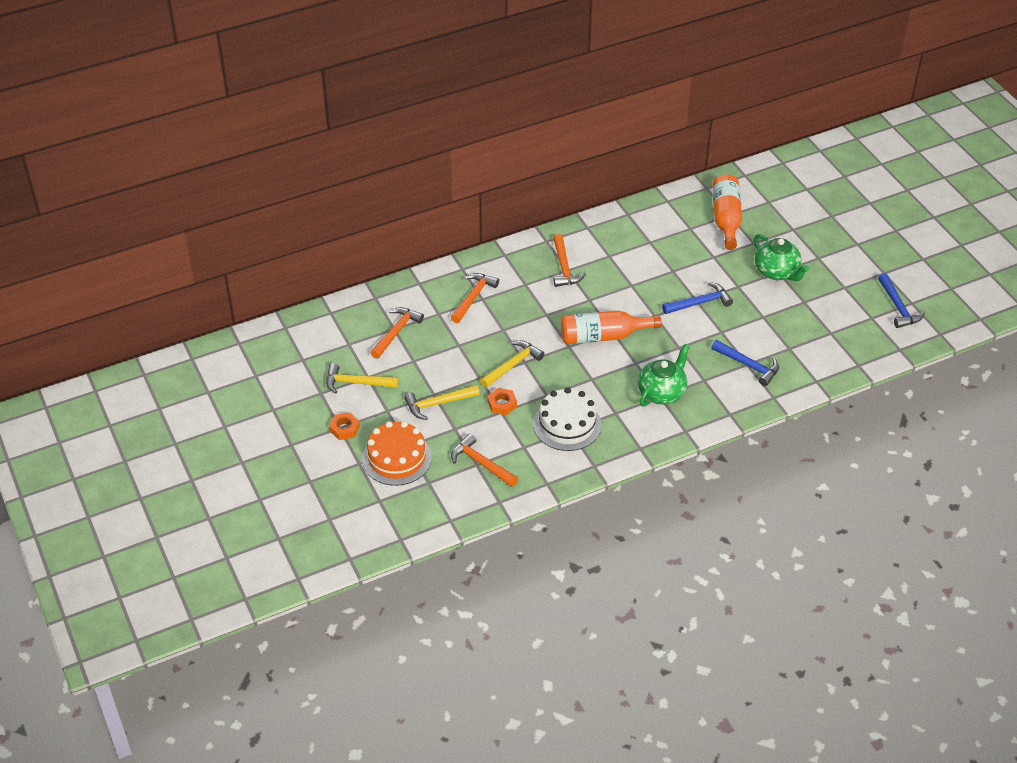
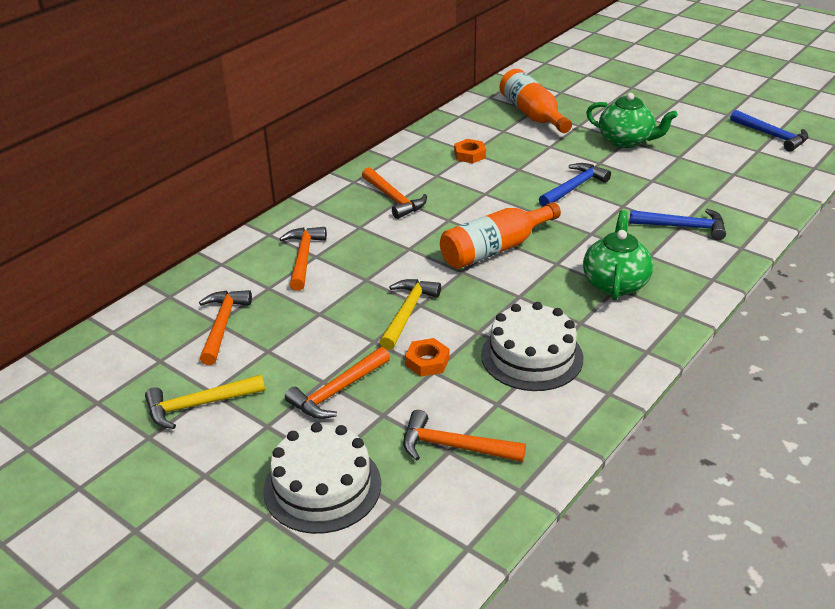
camera: 25 degrees left, 10 degrees down
orange nut [329,413,360,440] -> orange nut moved to [454,139,486,163]
orange cake [362,421,432,486] -> white cake [263,422,381,534]
yellow hammer [404,385,480,420] -> orange hammer [285,347,390,419]

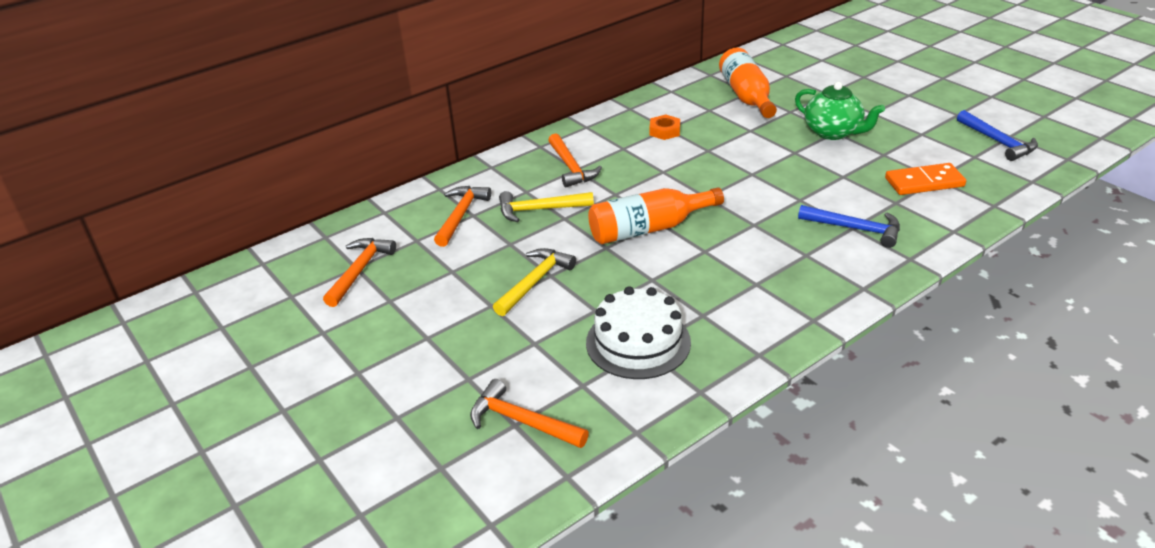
camera: 15 degrees right, 0 degrees up
yellow hammer [145,375,265,429] -> yellow hammer moved to [499,191,594,222]
white cake [263,422,381,534] -> none
orange hammer [285,347,390,419] -> none
orange nut [405,338,449,377] -> none
blue hammer [539,163,611,207] -> none
green teapot [583,210,653,300] -> none
none -> orange domino [885,163,966,195]

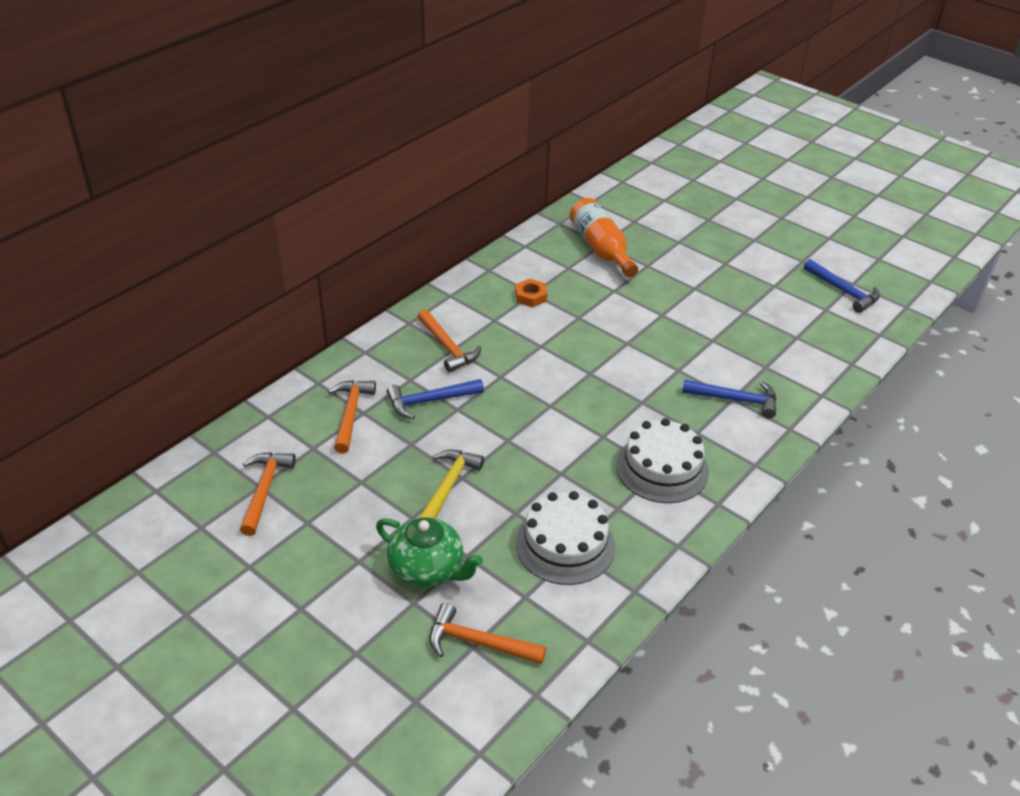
camera: 15 degrees left, 5 degrees up
yellow hammer [499,191,594,222] -> blue hammer [386,379,484,419]
orange bottle [588,187,724,244] -> none
green teapot [795,82,885,140] -> green teapot moved to [376,517,483,588]
orange domino [885,163,966,195] -> none
none -> white cake [616,418,709,503]

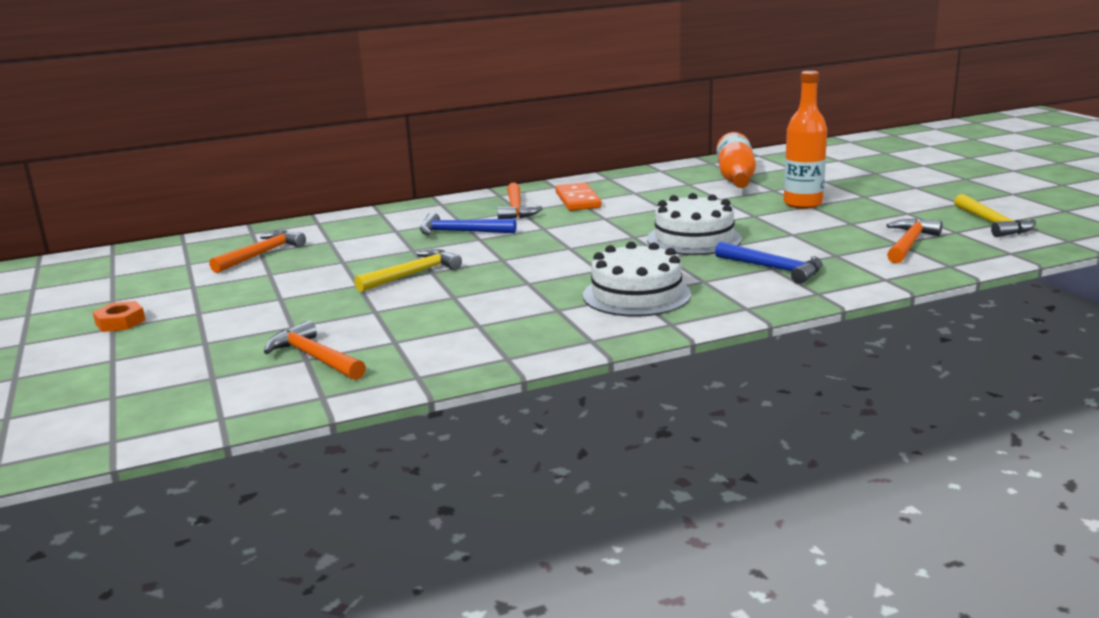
camera: 30 degrees right, 20 degrees down
orange hammer [328,380,376,454] -> orange hammer moved to [886,219,943,263]
green teapot [376,517,483,588] -> none
orange nut [515,279,547,307] -> orange nut moved to [93,301,145,332]
white cake [516,491,615,585] -> white cake moved to [647,193,742,255]
blue hammer [804,259,880,313] -> yellow hammer [954,194,1036,237]
none -> orange domino [555,183,602,211]
none -> orange bottle [784,71,827,209]

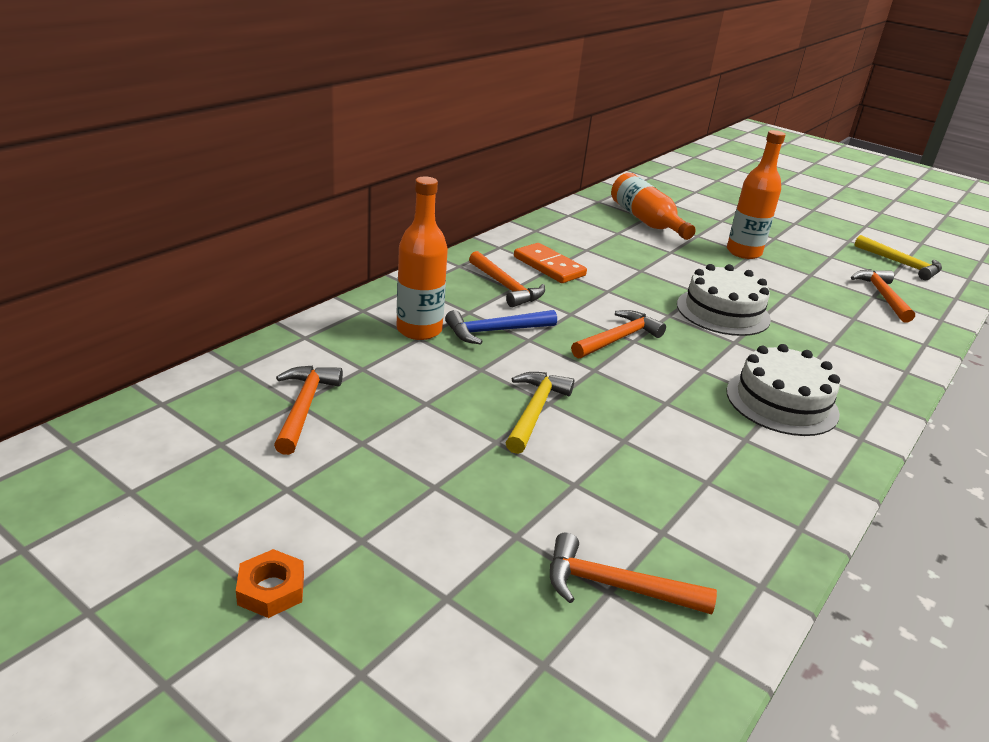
camera: 35 degrees left, 10 degrees up
blue hammer [715,242,823,284] -> none
none -> orange bottle [396,176,448,340]
none -> orange hammer [571,310,666,359]

